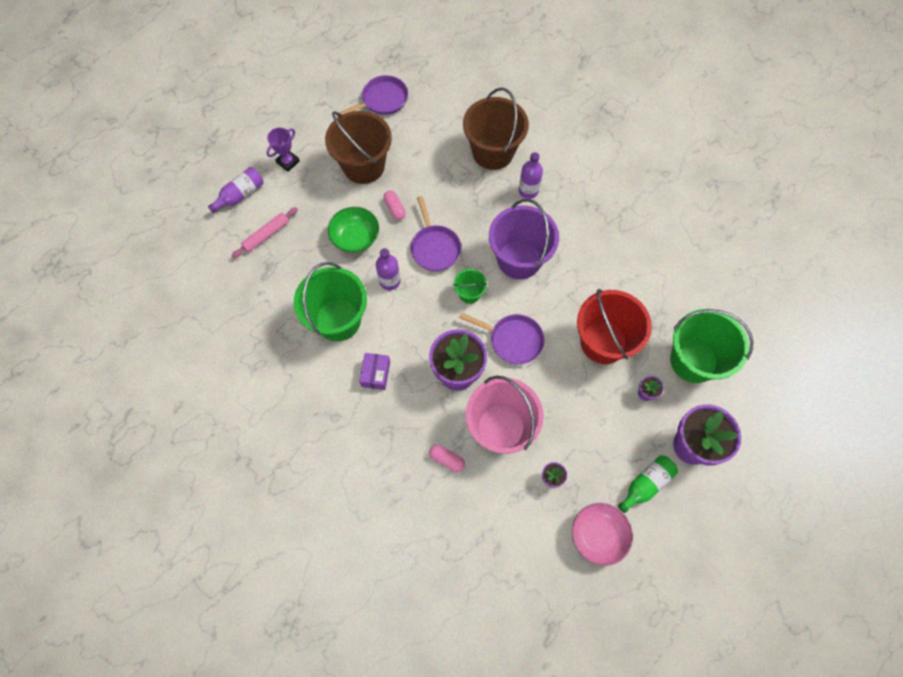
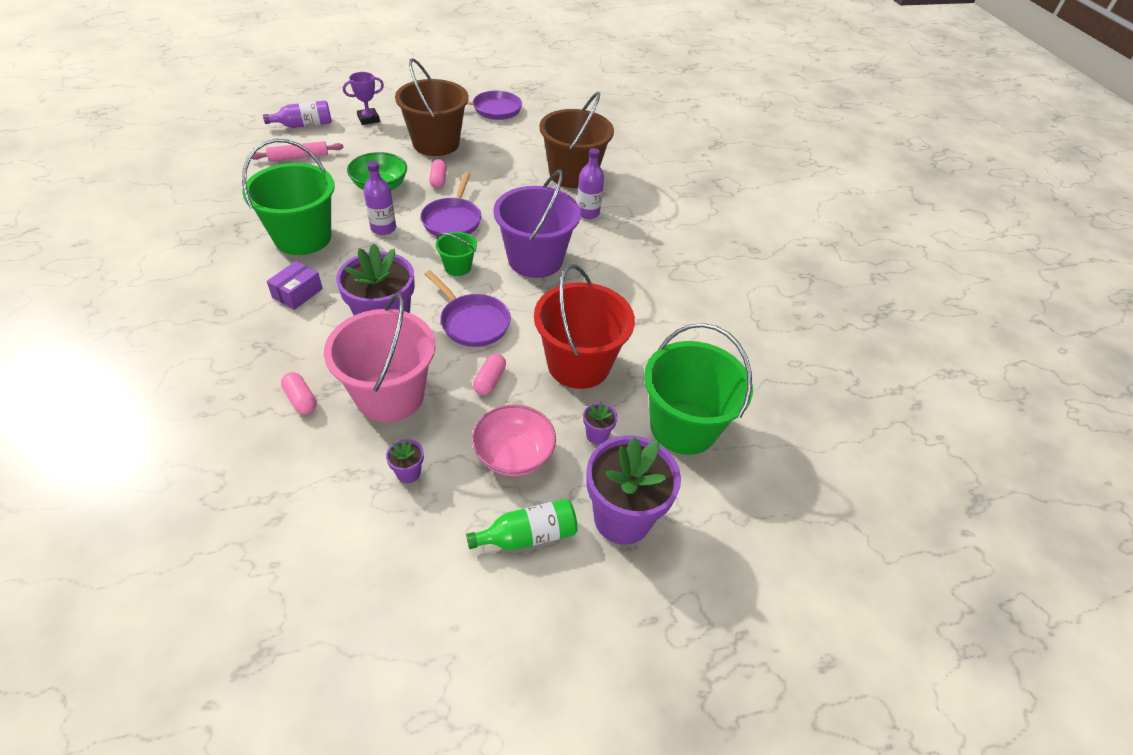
camera: 20 degrees right, 20 degrees down
pink bowl [572,503,633,566] -> pink bowl moved to [472,405,556,476]
none -> pink capsule [473,353,506,395]

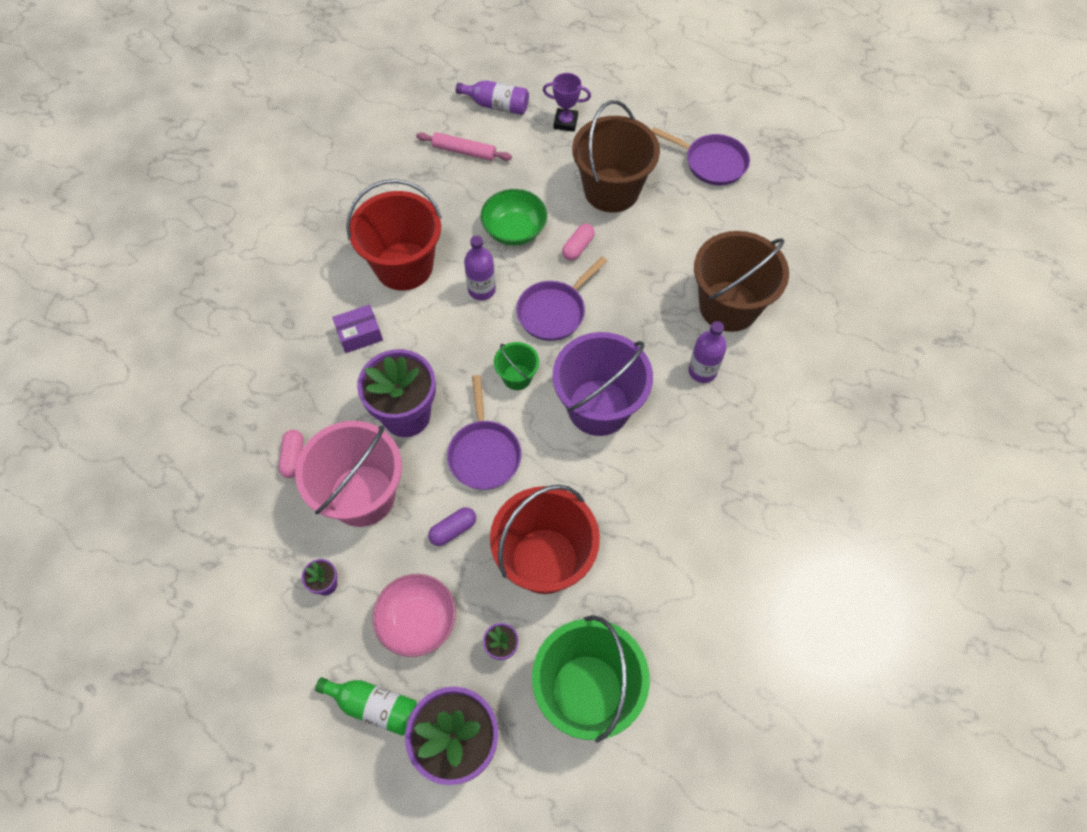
camera: 40 degrees right, 15 degrees up
green bucket [242,139,335,255] -> red bucket [346,179,442,290]
pink capsule [473,353,506,395] -> purple capsule [428,507,476,546]

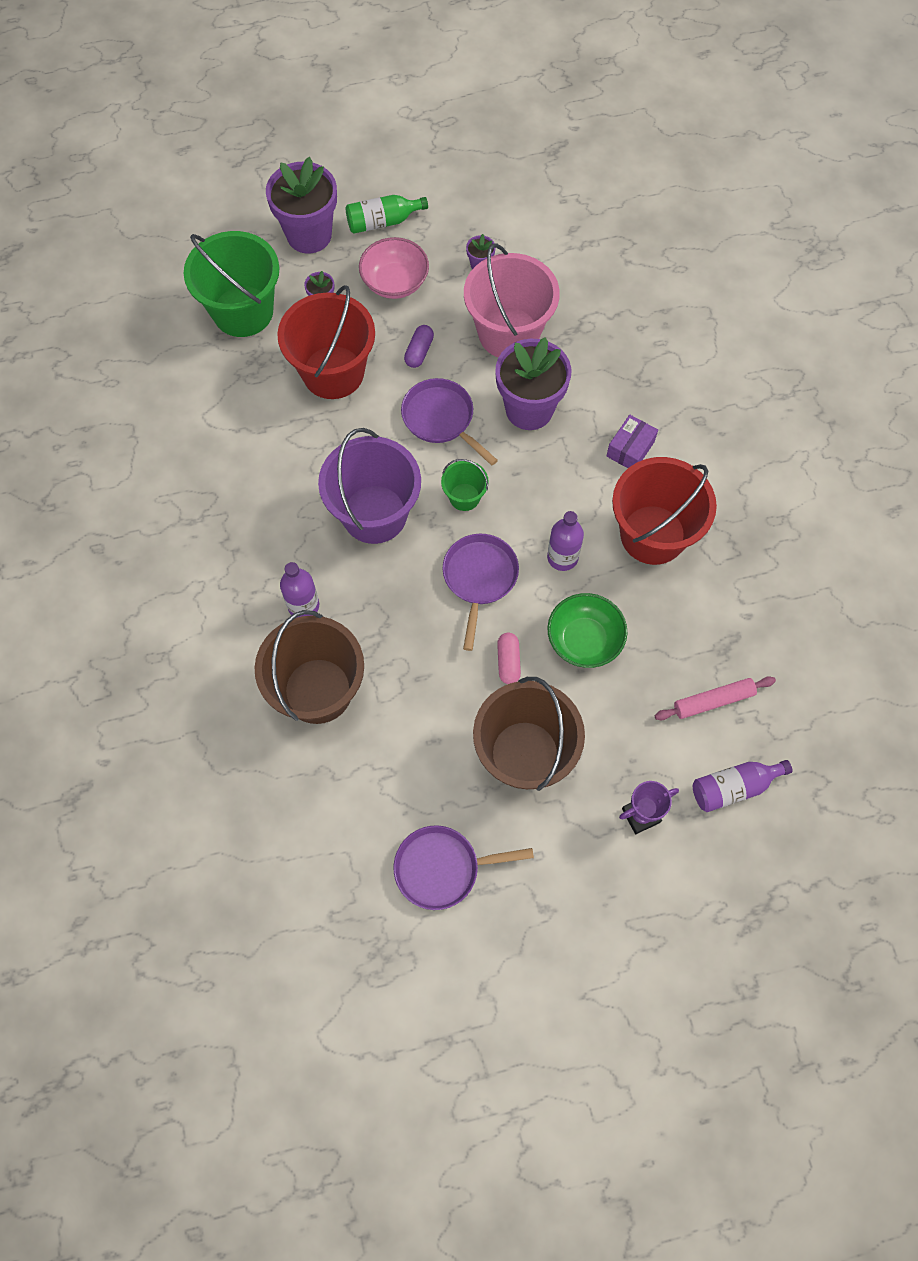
camera: 145 degrees right, 5 degrees up
pink capsule [279,430,304,478] -> none

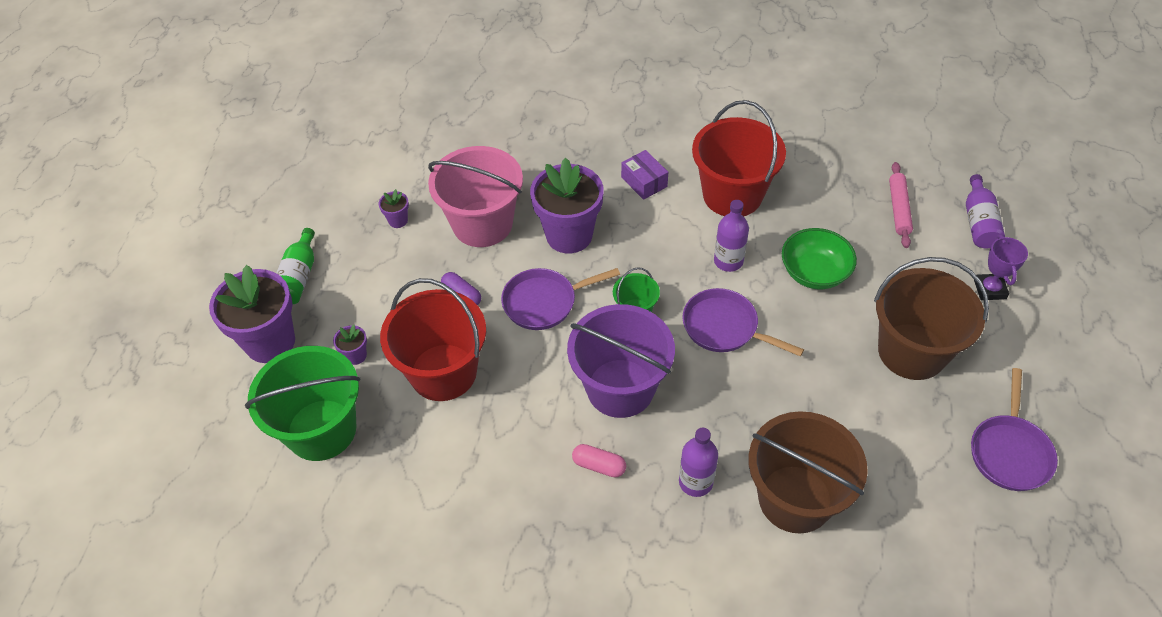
camera: 65 degrees left, 15 degrees down
pink bowl [359,237,429,299] -> none
pink capsule [497,633,521,684] -> pink capsule moved to [572,444,626,477]

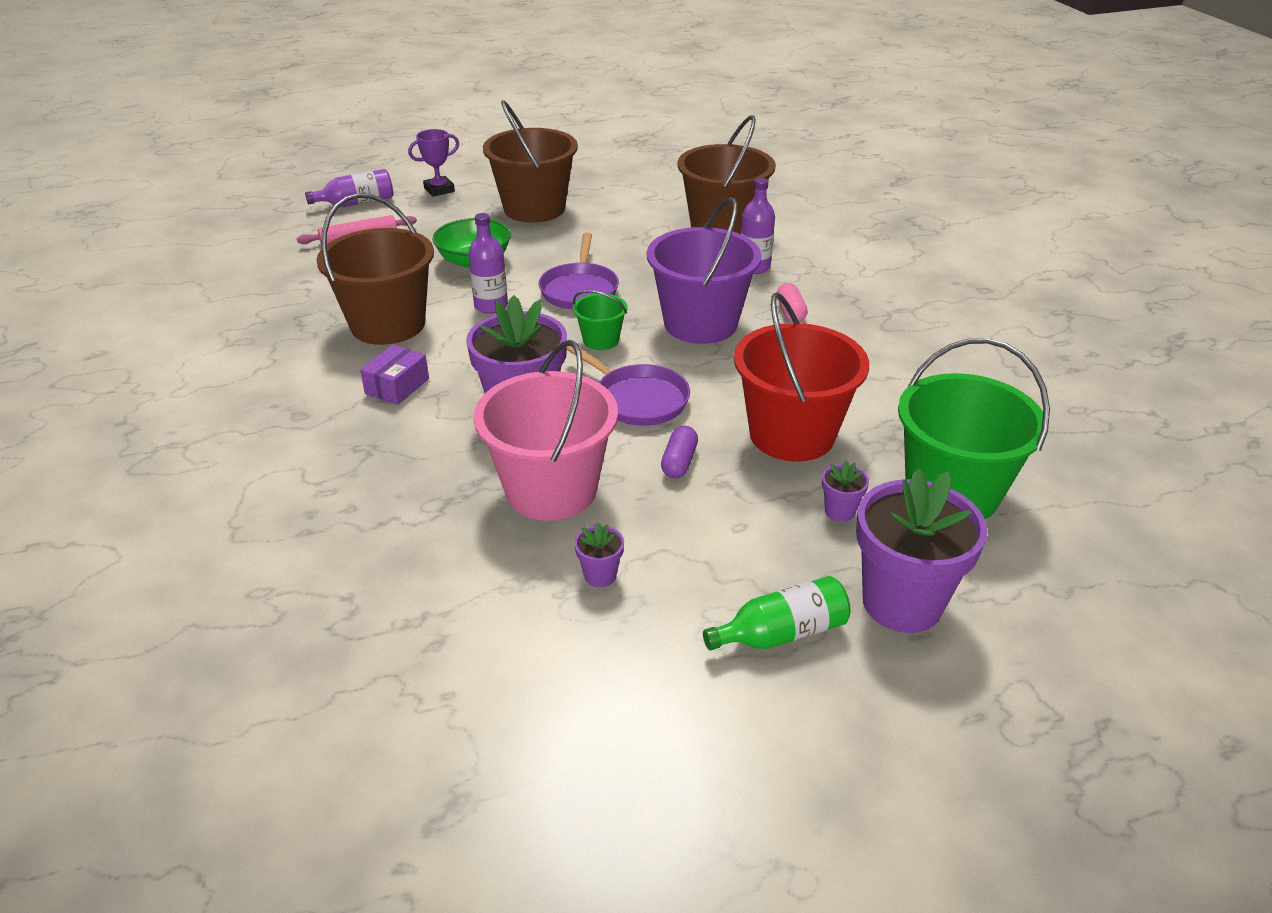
camera: 120 degrees left, 15 degrees down
red bucket [692,100,786,216] -> brown bucket [317,193,434,345]
purple pan [971,368,1058,491] -> none

